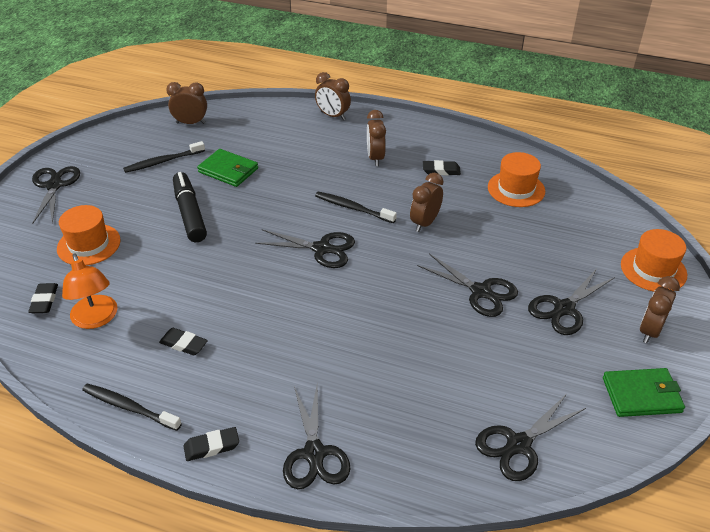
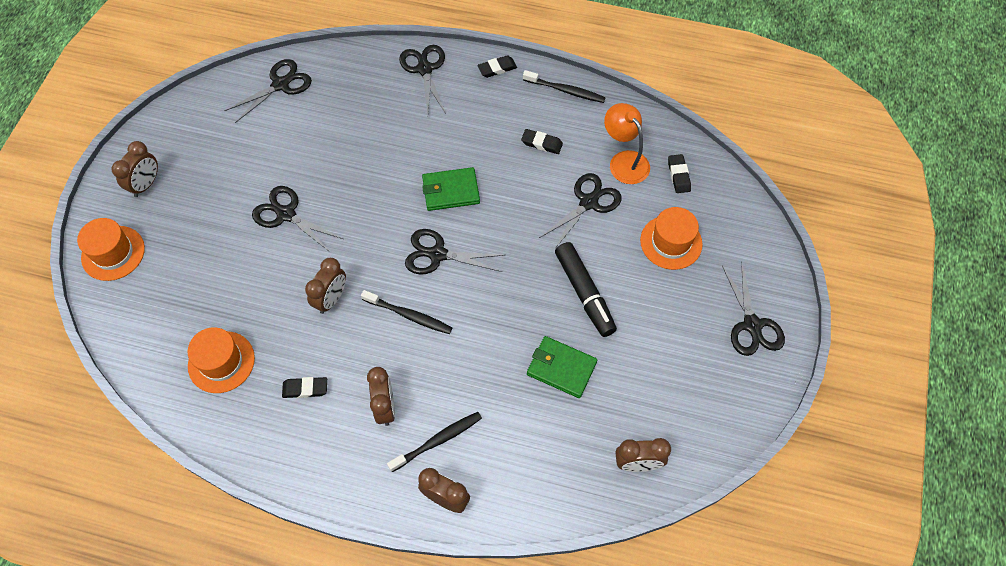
camera: 175 degrees right, 20 degrees up
black toothbrush [123,141,205,173] -> black toothbrush moved to [387,412,482,472]
black scissors [528,268,615,335] -> black scissors moved to [539,173,622,250]
green wallet [603,368,685,417] -> green wallet moved to [422,167,480,211]

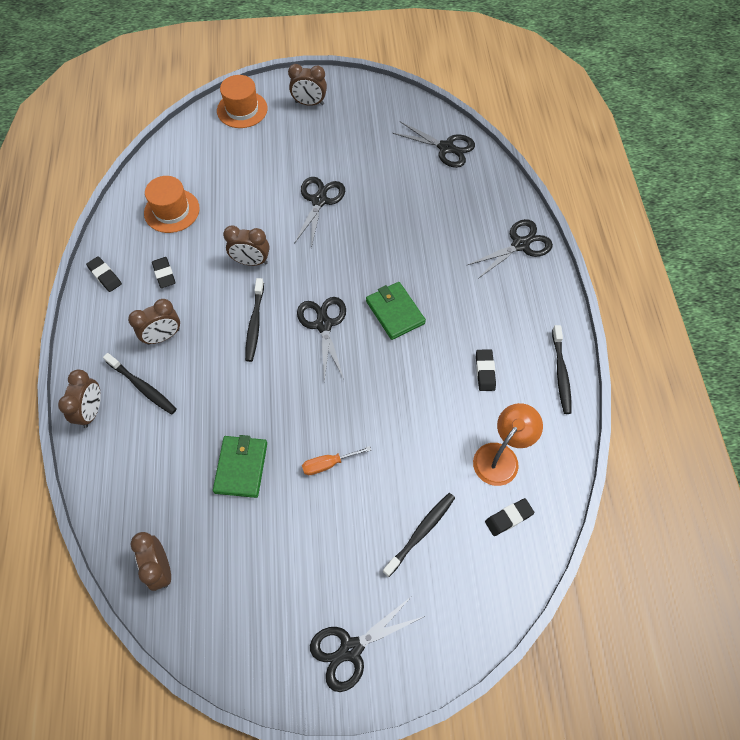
camera: 70 degrees right, 0 degrees up
black eraser [477,55,517,78] -> black eraser moved to [86,256,122,292]
black scissors [539,173,622,250] -> none
black marker [555,242,617,337] -> orange screwdriver [302,446,371,475]
orange hat [640,207,703,270] -> black toothbrush [383,493,455,577]

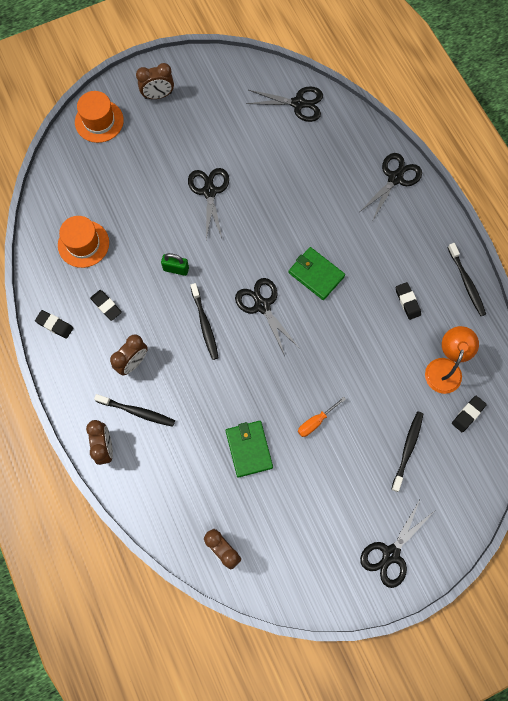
camera: 20 degrees left, 10 degrees up
brown clock [223,226,270,266] -> green padlock [161,253,189,276]

